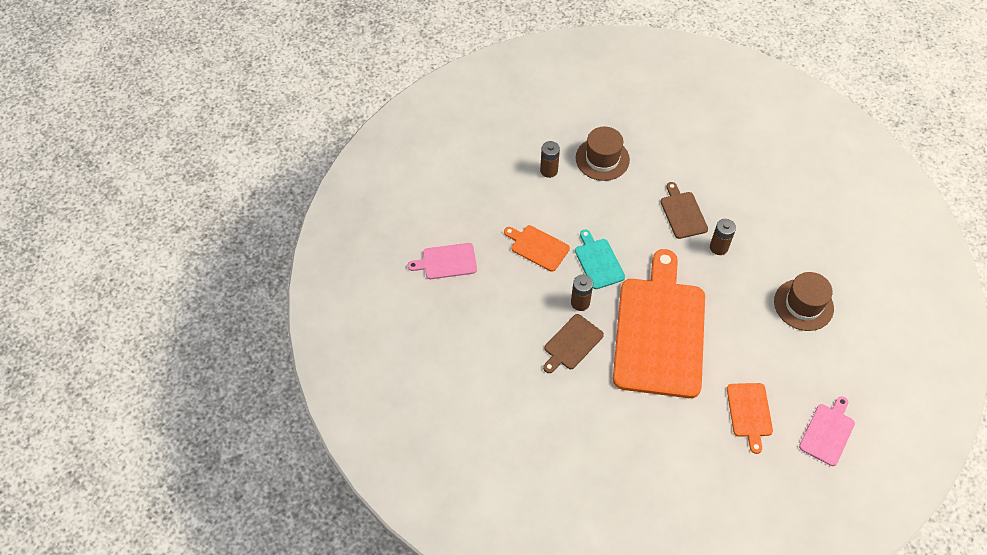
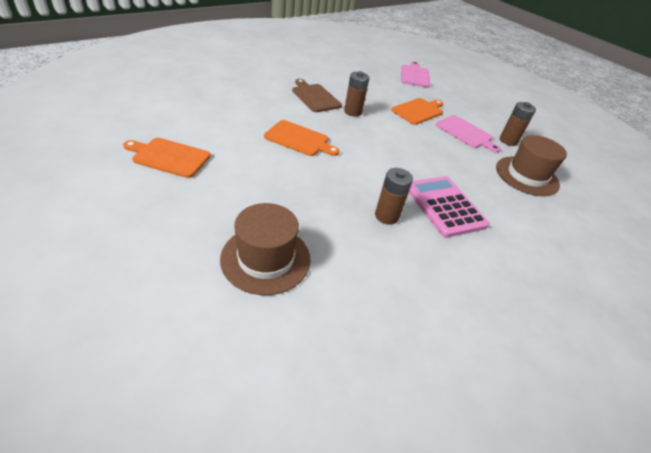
camera: 100 degrees right, 15 degrees down
turquoise cutting board [575,229,625,289] -> none
orange cutting board [613,249,705,398] -> orange cutting board [264,120,340,156], size x0.43
brown cutting board [661,182,708,239] -> pink calculator [409,176,490,238]
pink cutting board [799,396,855,466] -> pink cutting board moved to [436,115,501,153]

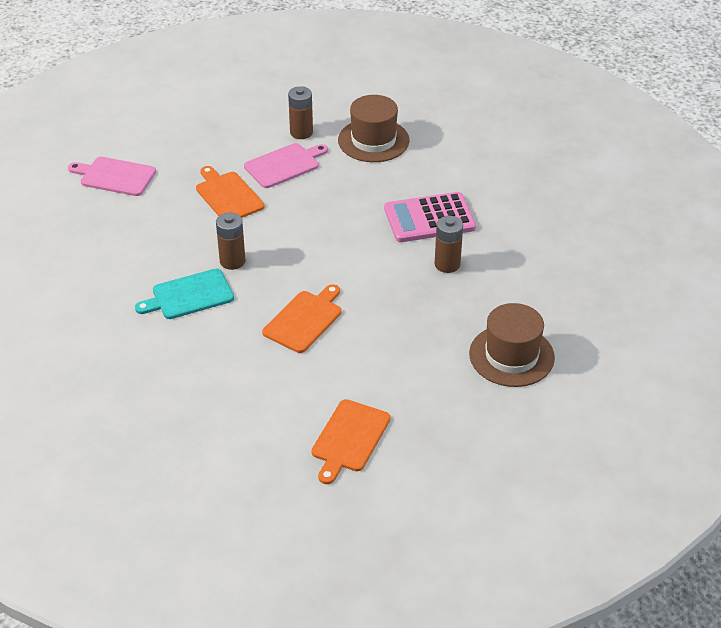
camera: 75 degrees left, 0 degrees up
brown cutting board [292,79,342,112] -> turquoise cutting board [135,269,234,319]

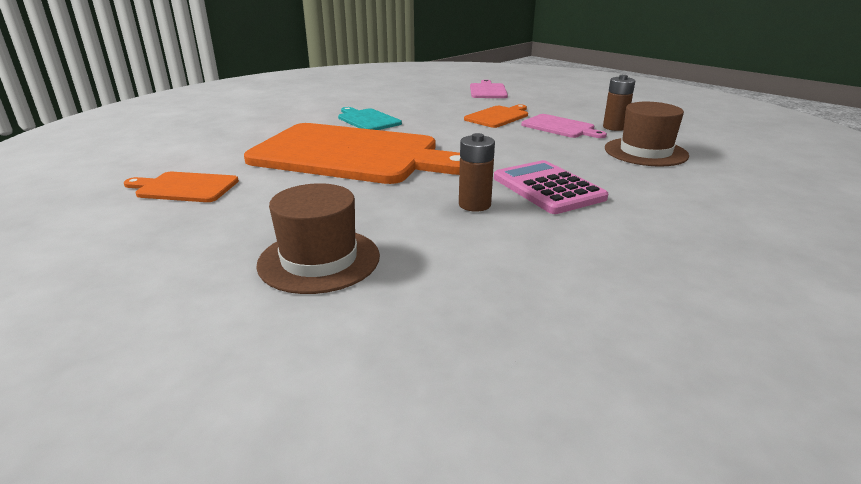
camera: 75 degrees right, 15 degrees down
brown battery [216,213,246,270] -> none
orange cutting board [262,284,342,353] -> orange cutting board [244,123,460,184], size x2.31

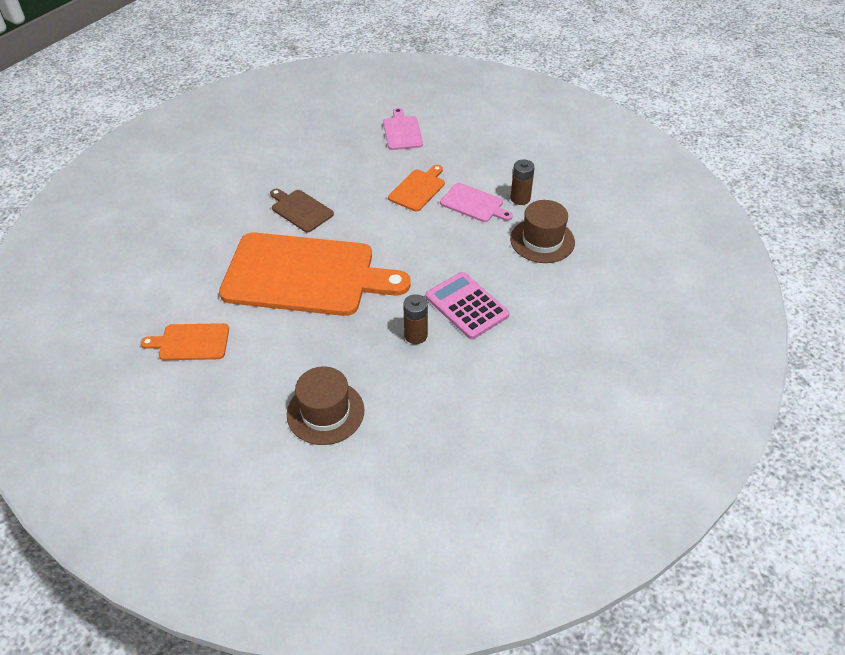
camera: 10 degrees left, 20 degrees up
turquoise cutting board [338,107,402,130] -> brown cutting board [270,189,334,232]

